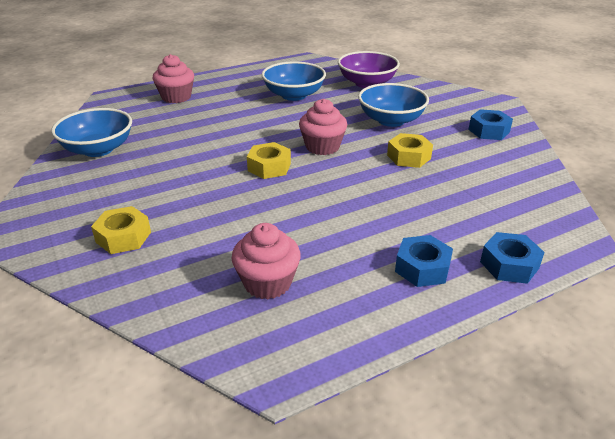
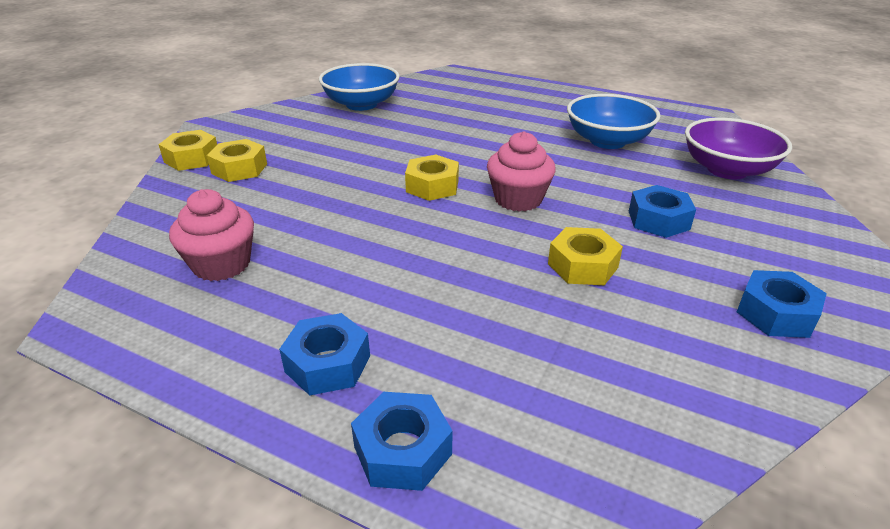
camera: 55 degrees right, 0 degrees up
pink cupcake [152,54,194,103] -> none
blue bowl [358,83,429,127] -> blue nut [629,185,696,238]
none -> yellow nut [158,130,217,171]

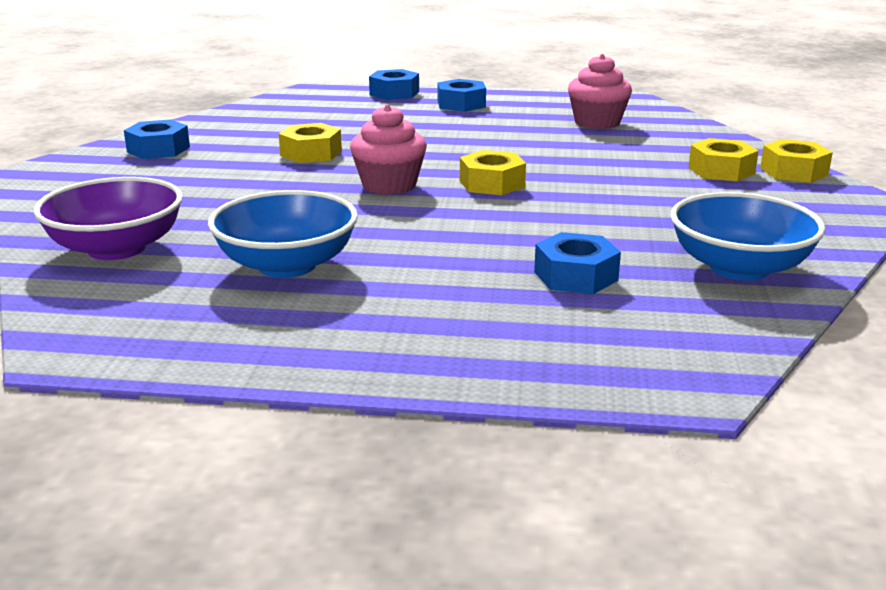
camera: 160 degrees right, 10 degrees down
blue nut [629,185,696,238] -> blue nut moved to [534,232,621,294]

